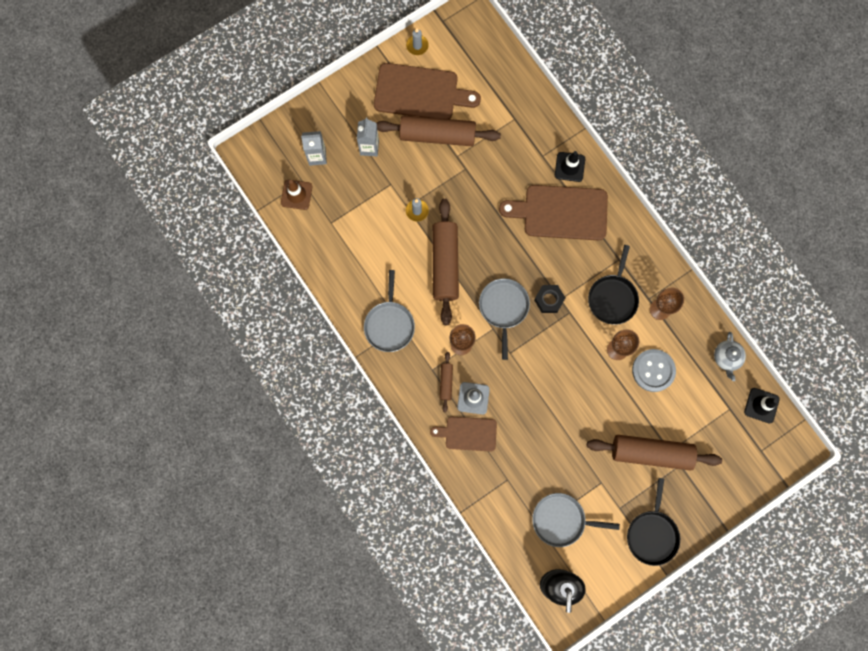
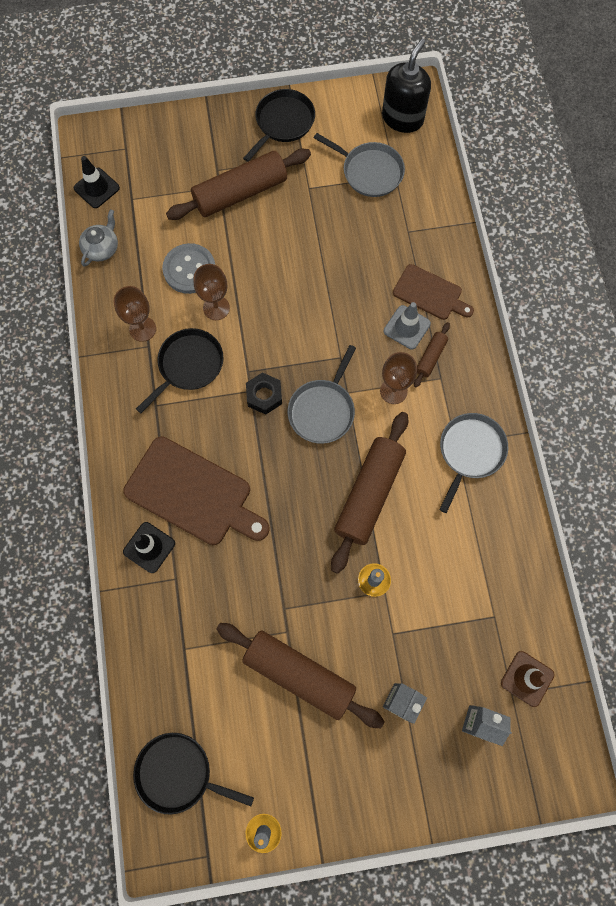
camera: 155 degrees left, 5 degrees down
brown cutting board [374,63,481,119] -> none
brown rolling pin [587,435,722,471] -> brown rolling pin turned 60 degrees counterclockwise [166,149,311,220]
none -> black pan [133,733,254,814]

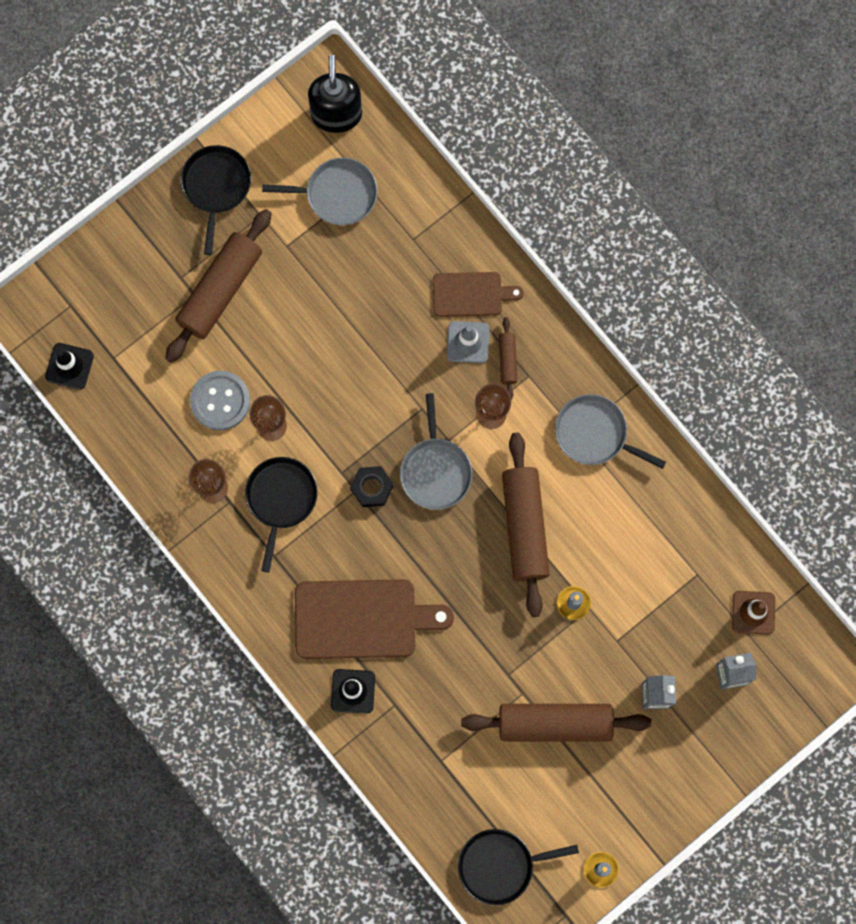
camera: 30 degrees left, 5 degrees up
grey teapot [79,209,118,267] -> none
grey pan [439,413,508,513] -> grey pan turned 60 degrees counterclockwise [555,394,666,469]

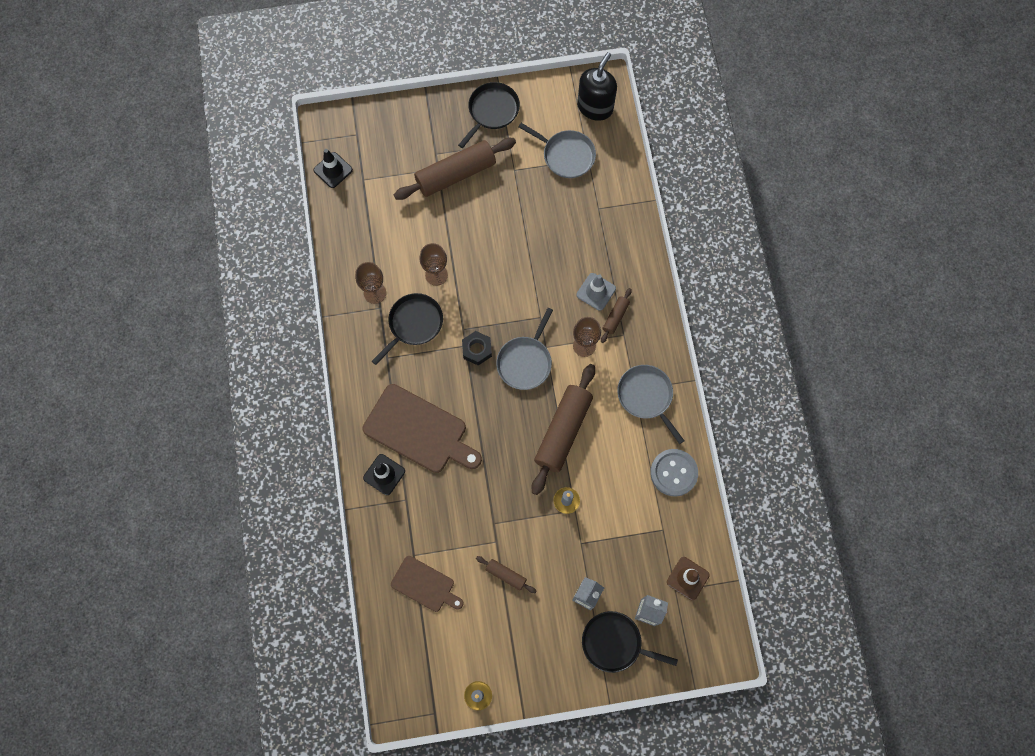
camera: 30 degrees right, 5 degrees down
grey button [190,371,250,430] -> grey button moved to [650,449,698,496]
brown cutting board [433,272,524,317] -> brown cutting board moved to [391,556,464,612]
black pan [458,829,579,905] -> black pan moved to [582,611,678,673]
brown rolling pin [461,704,652,741] -> brown rolling pin [476,556,536,593], size x0.46

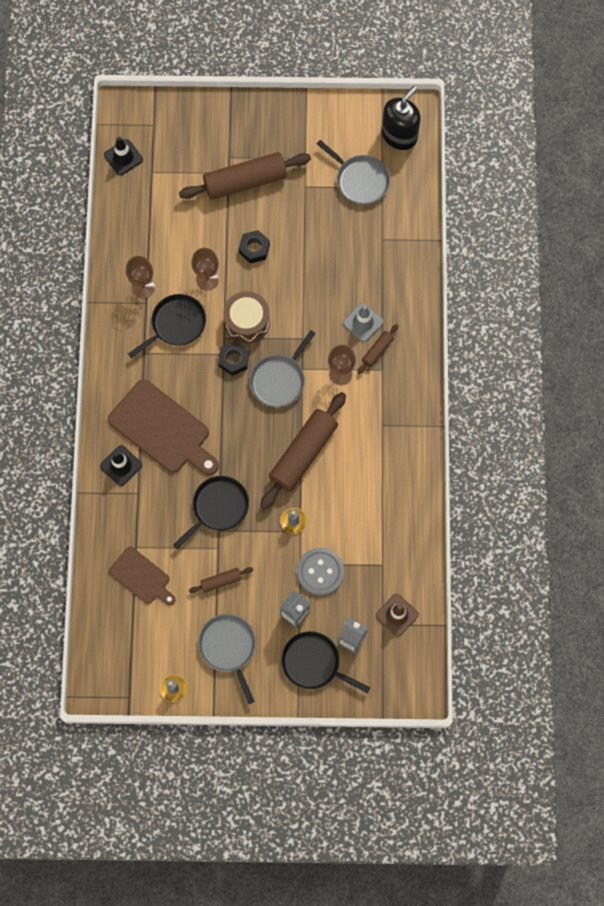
camera: 10 degrees right, 0 degrees up
black pan [458,82,520,148] -> black pan moved to [173,476,249,549]
brown rolling pin [476,556,536,593] -> brown rolling pin turned 60 degrees counterclockwise [189,567,253,593]
grey pan [617,365,684,444] -> grey pan moved to [198,614,256,704]
grey button [650,449,698,496] -> grey button moved to [297,548,344,595]
none -> brown drum [223,291,270,344]
none -> black nut [239,230,270,264]

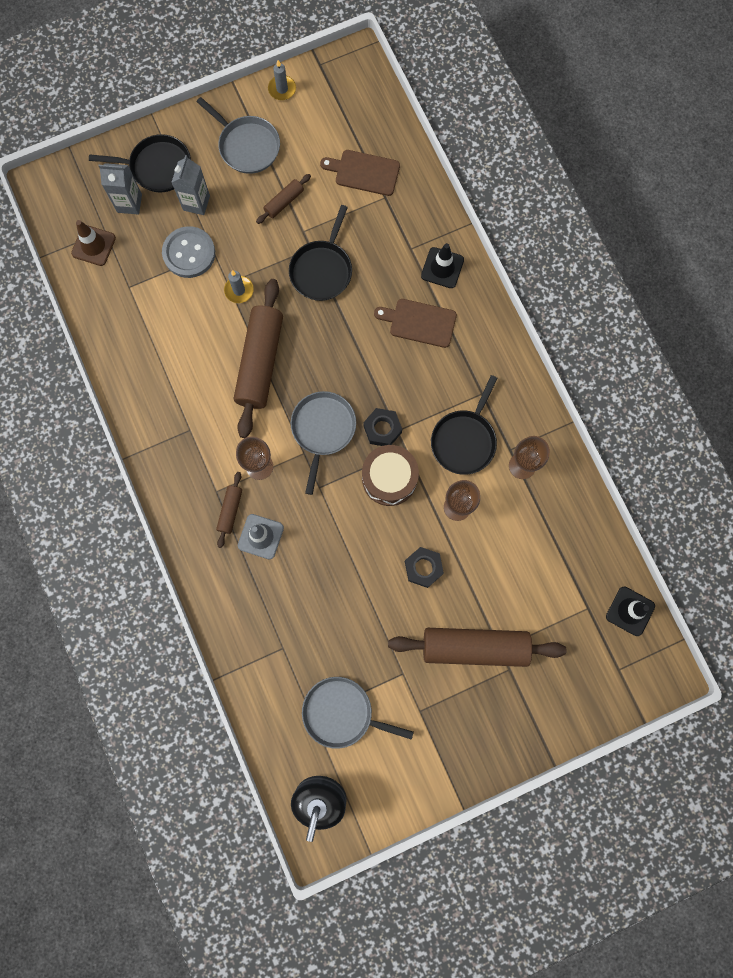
camera: 155 degrees right, 5 degrees up
brown cutting board [108,379,219,475] -> brown cutting board [374,299,457,348], size x0.59
brown rolling pin [179,152,311,200] -> brown rolling pin turned 45 degrees clockwise [388,628,567,667]

